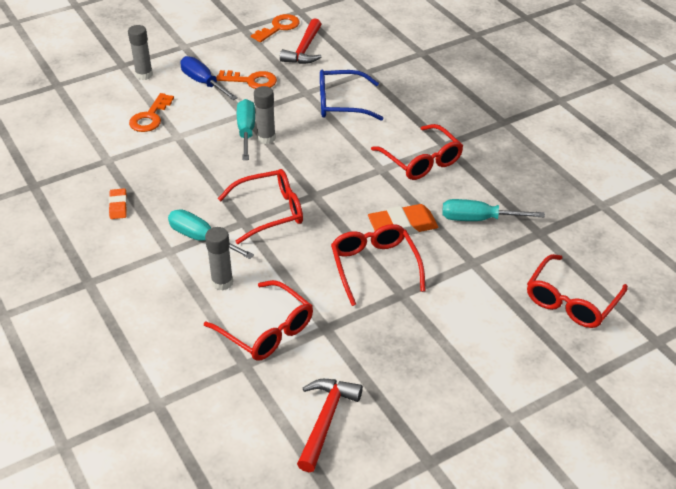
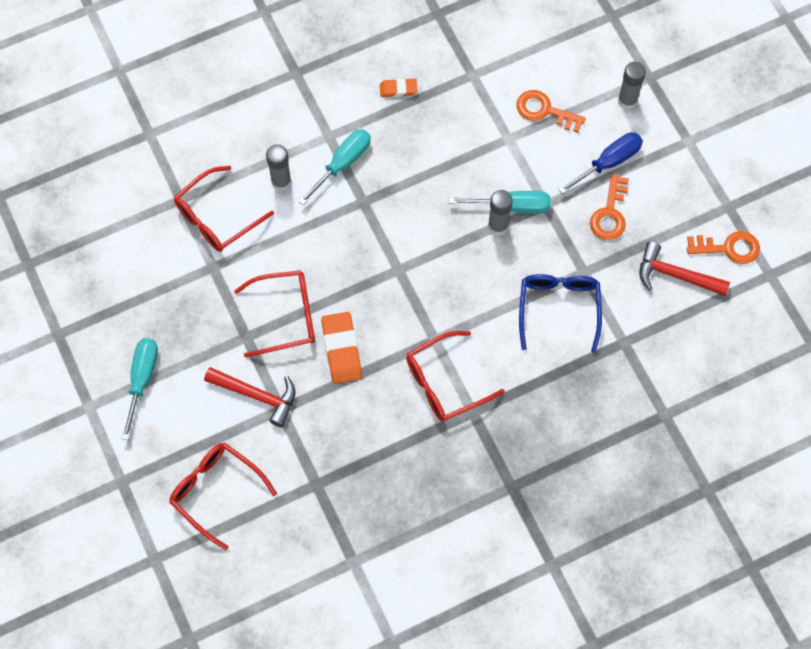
camera: 95 degrees right, 25 degrees up
red glasses [218,169,303,244] -> none
orange key [251,14,300,42] -> orange key turned 45 degrees counterclockwise [687,231,760,264]
red hammer [297,379,363,472] -> red hammer moved to [204,367,296,427]
turquoise screwdriver [442,199,545,221] -> turquoise screwdriver moved to [121,338,158,440]

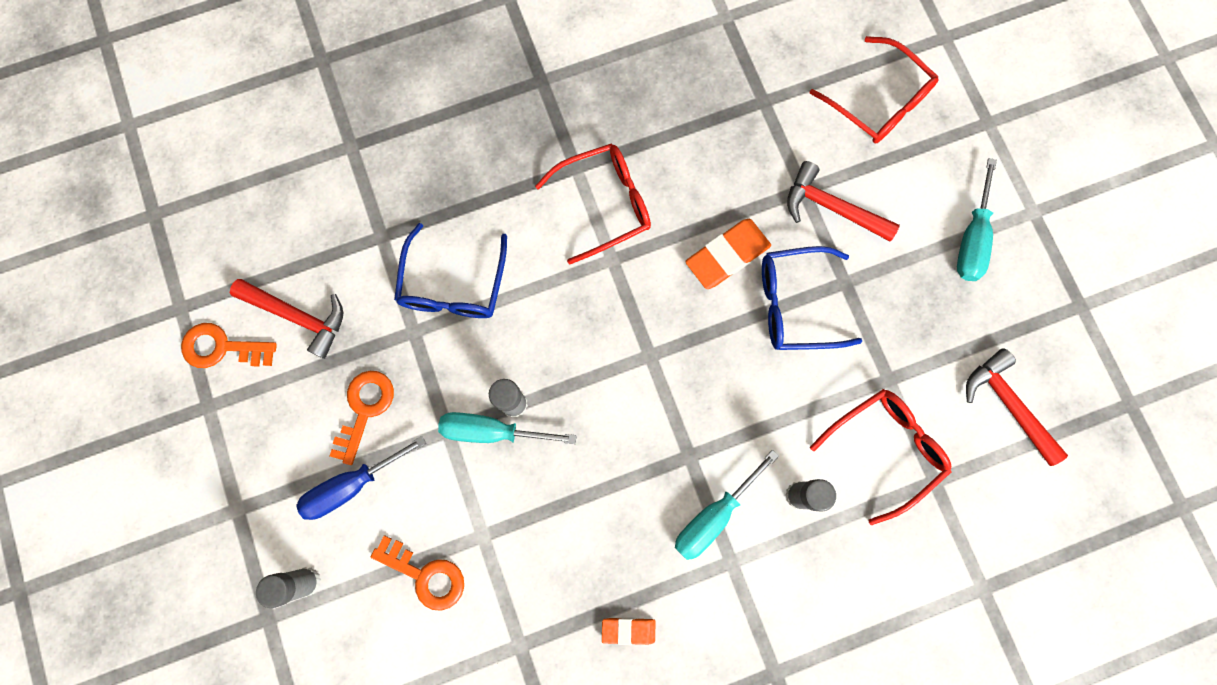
camera: 175 degrees left, 10 degrees up
red glasses [234,270,315,358] -> blue glasses [762,246,862,350]
orange eraser [321,312,362,384] -> orange eraser turned 60 degrees clockwise [685,219,771,289]
none -> red hammer [966,348,1068,466]

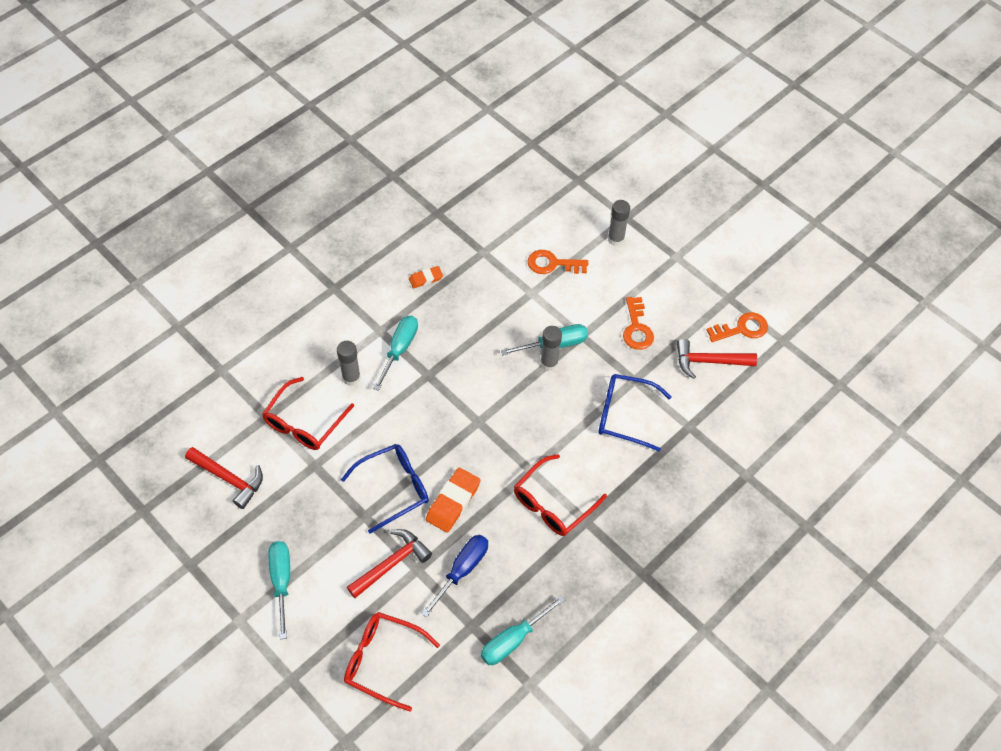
camera: 155 degrees right, 20 degrees down
blue screwdriver [296,436,426,520] -> blue screwdriver moved to [421,535,488,618]
blue glasses [394,223,507,318] -> blue glasses turned 60 degrees counterclockwise [599,374,671,452]
red hammer [787,161,900,242] -> red hammer turned 45 degrees counterclockwise [347,529,432,598]
none -> turquoise screwdriver [481,595,565,665]

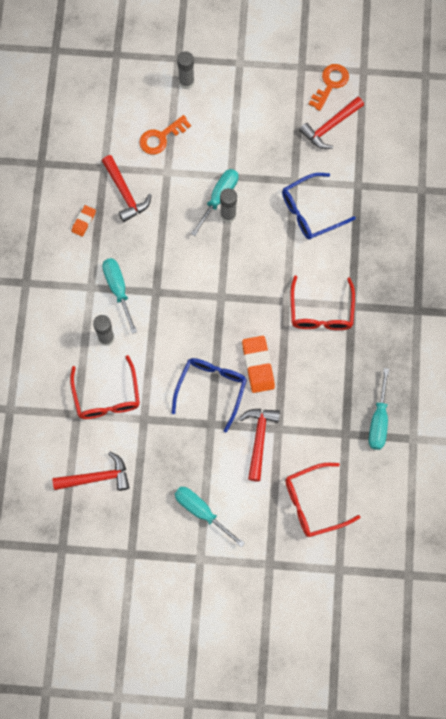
camera: 40 degrees left, 15 degrees up
blue screwdriver [421,535,488,618] -> none
orange key [623,297,654,350] -> none
none -> red hammer [102,155,152,222]

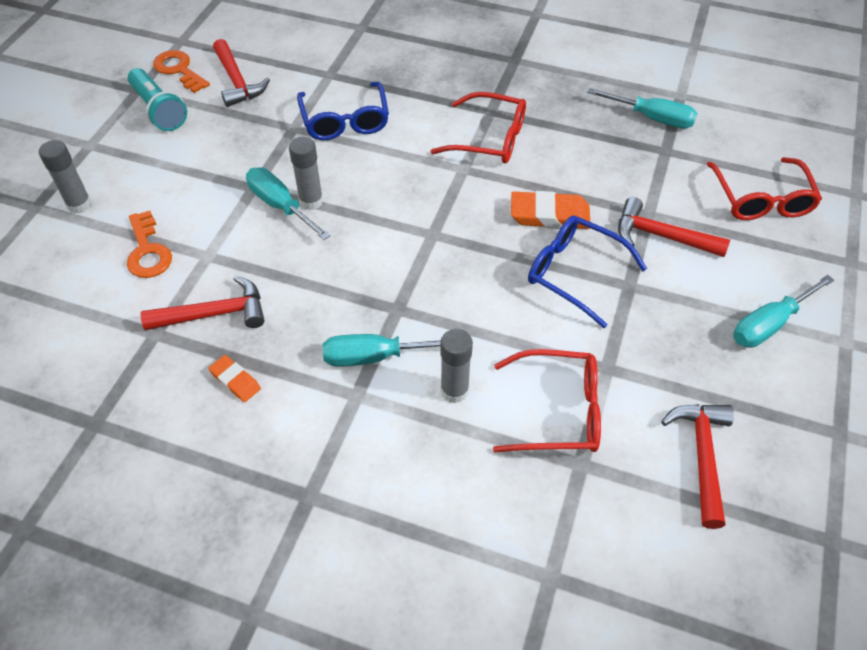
camera: 75 degrees left, 20 degrees down
none -> turquoise flashlight [127,68,187,131]

